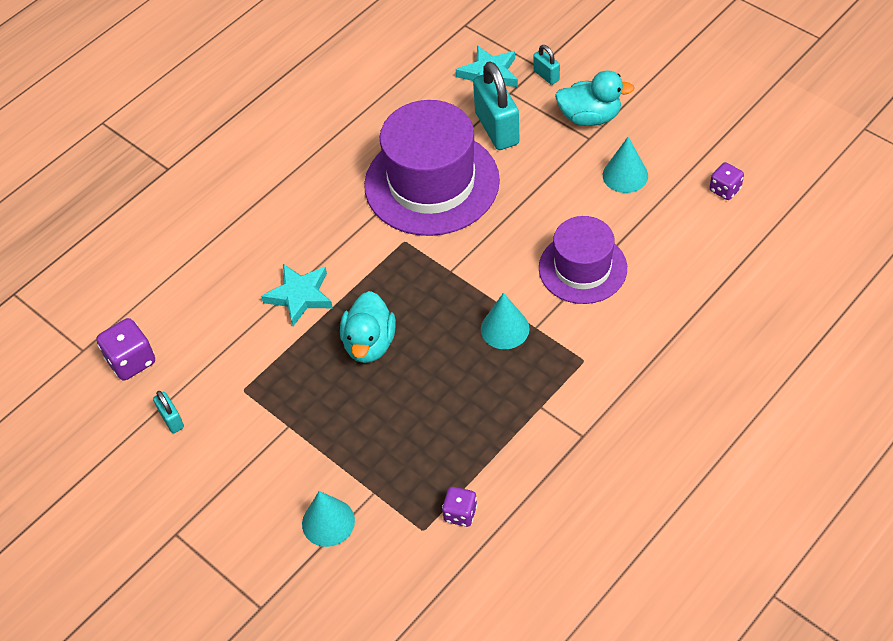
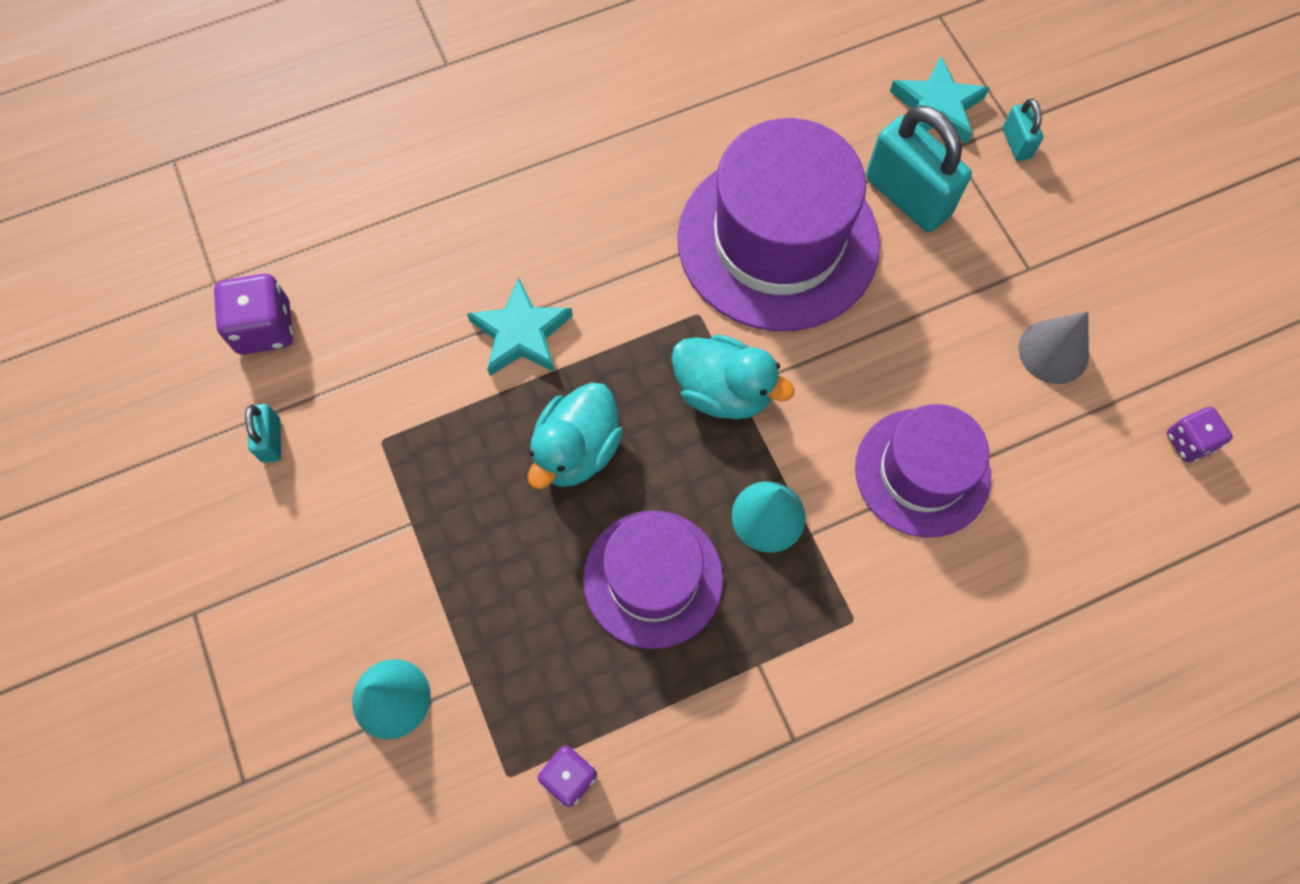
camera: 20 degrees right, 15 degrees up
turquoise padlock [473,61,520,150] -> turquoise padlock turned 45 degrees counterclockwise [866,105,972,232]
turquoise duck [555,70,635,126] -> turquoise duck moved to [672,334,794,419]
turquoise cone [603,137,648,193] -> grey cone [1018,311,1089,384]
none -> purple hat [583,510,723,649]

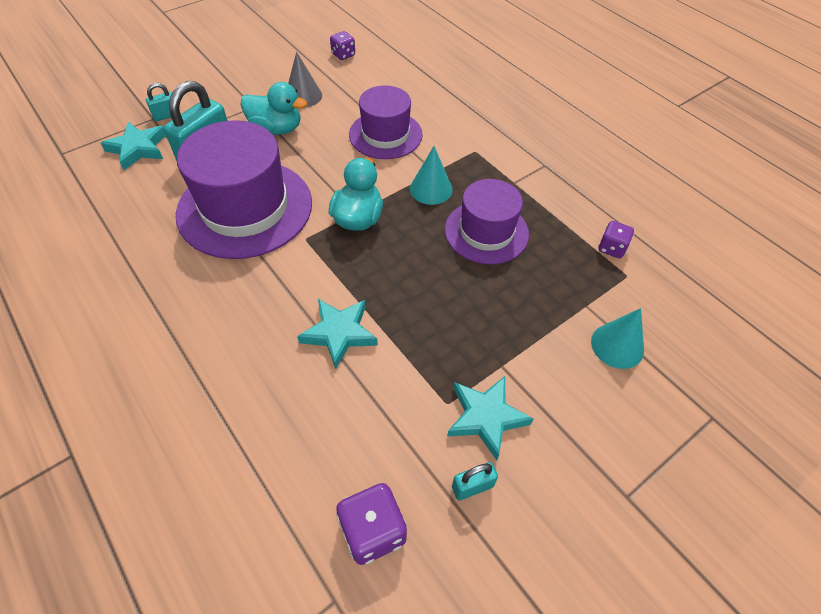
camera: 105 degrees left, 15 degrees down
turquoise duck [528,383,623,489] -> turquoise duck moved to [240,82,307,135]
none -> turquoise star [447,376,534,460]

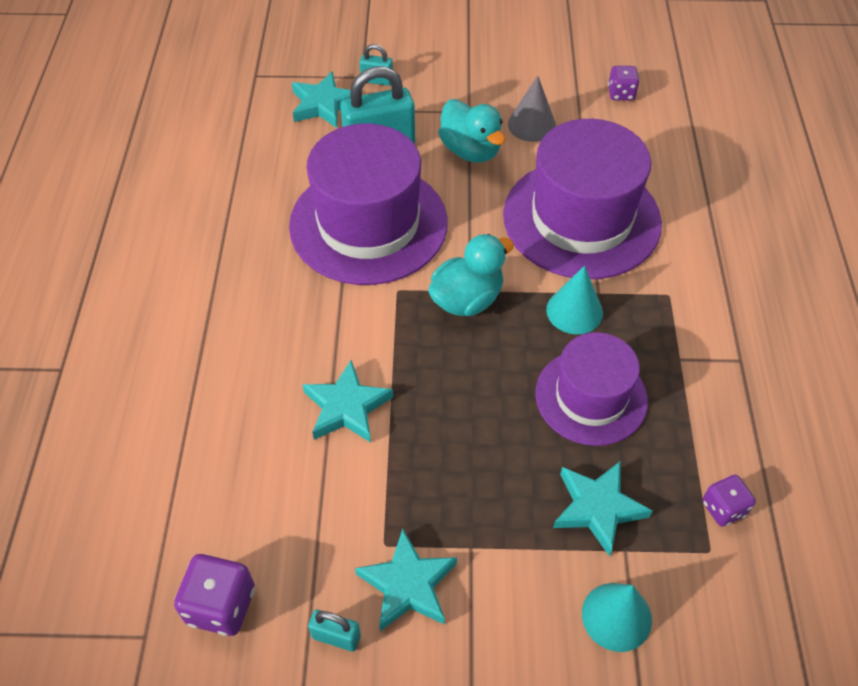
camera: 40 degrees right, 0 degrees up
purple hat [349,85,423,159] -> purple hat [503,119,662,279], size x1.62
none -> turquoise star [553,461,652,557]

